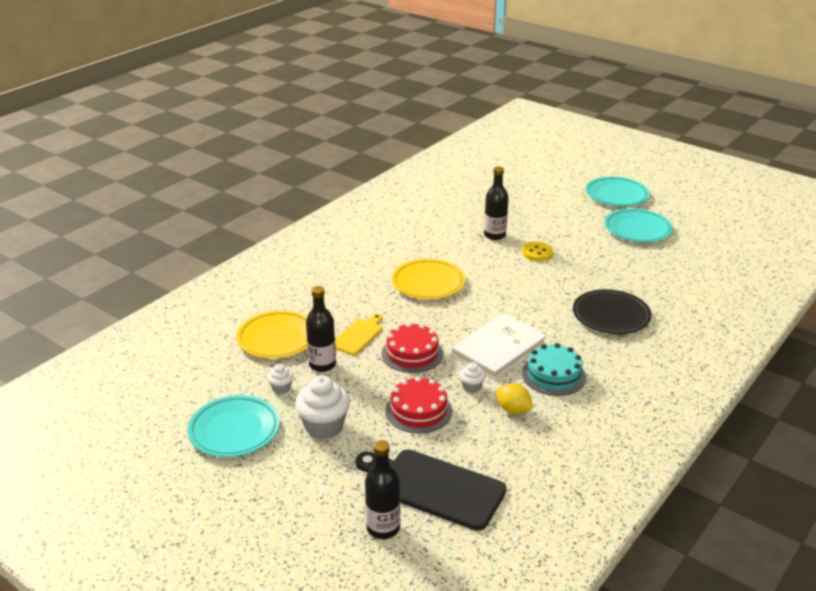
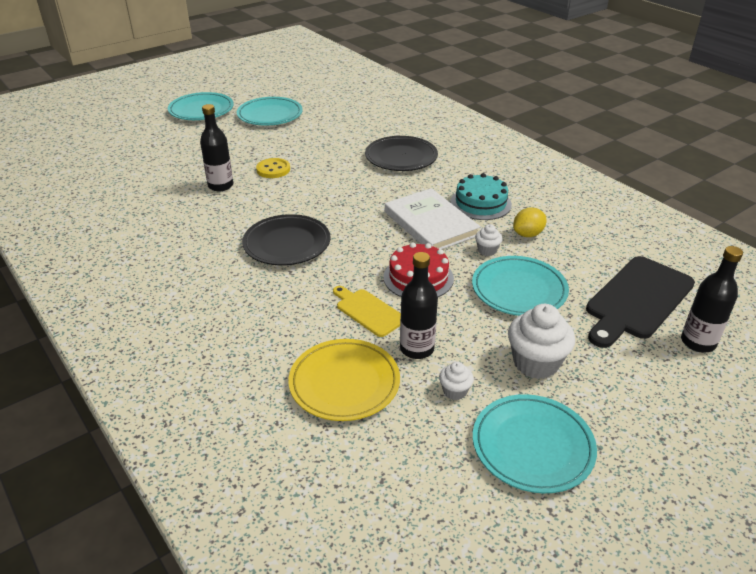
camera: 75 degrees left, 5 degrees up
red cake [385,376,452,434] -> turquoise plate [472,256,569,316]
yellow plate [392,259,465,299] -> black plate [242,214,330,265]

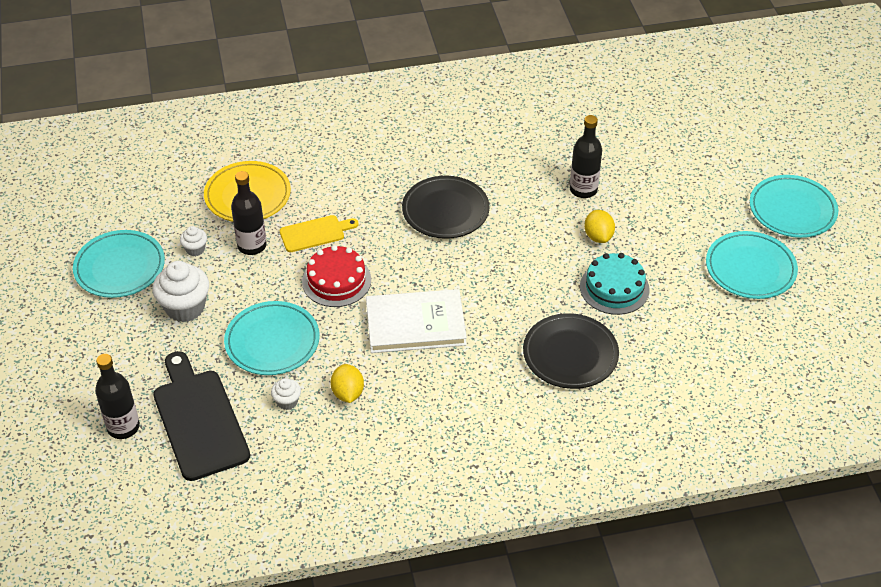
camera: 115 degrees right, 10 degrees up
yellow button [256,158,290,178] -> yellow lemon [584,210,615,243]
turquoise cake [450,173,512,220] -> turquoise cake moved to [580,253,650,315]
white cupcake [475,224,502,256] -> white cupcake moved to [271,378,301,410]

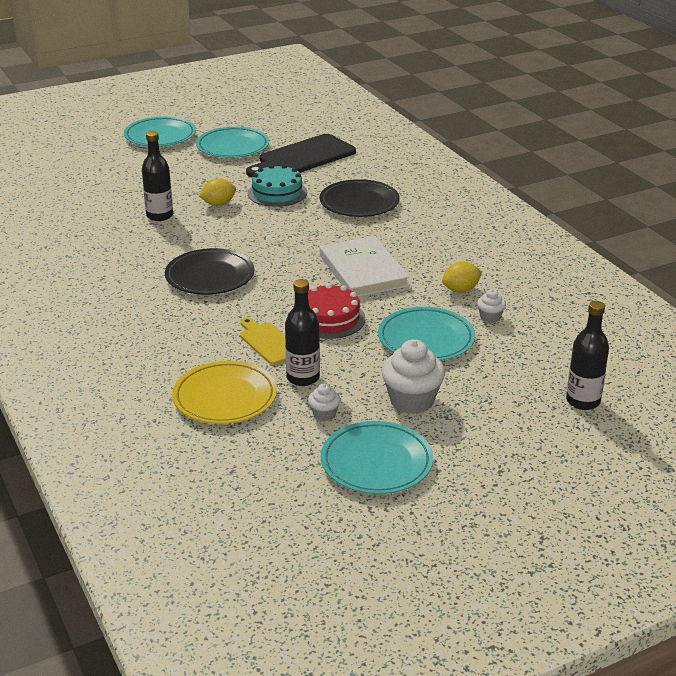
camera: 105 degrees left, 15 degrees down
black cutting board [153,351,250,481] -> black cutting board moved to [246,134,356,177]

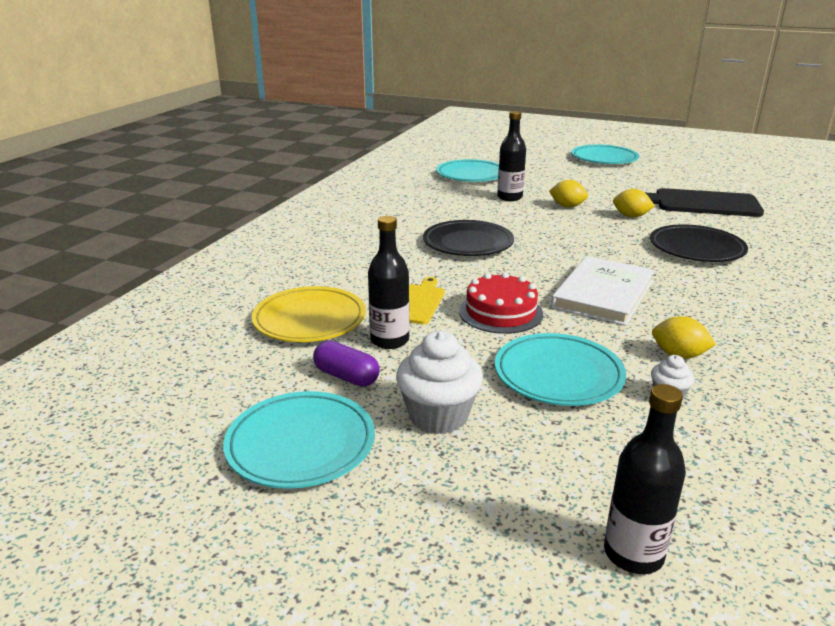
camera: 50 degrees right, 5 degrees down
turquoise plate [196,127,269,158] -> turquoise plate moved to [436,159,499,182]
turquoise cake [248,164,307,207] -> yellow lemon [613,189,655,217]
white cupcake [308,384,341,421] -> purple capsule [313,341,380,387]

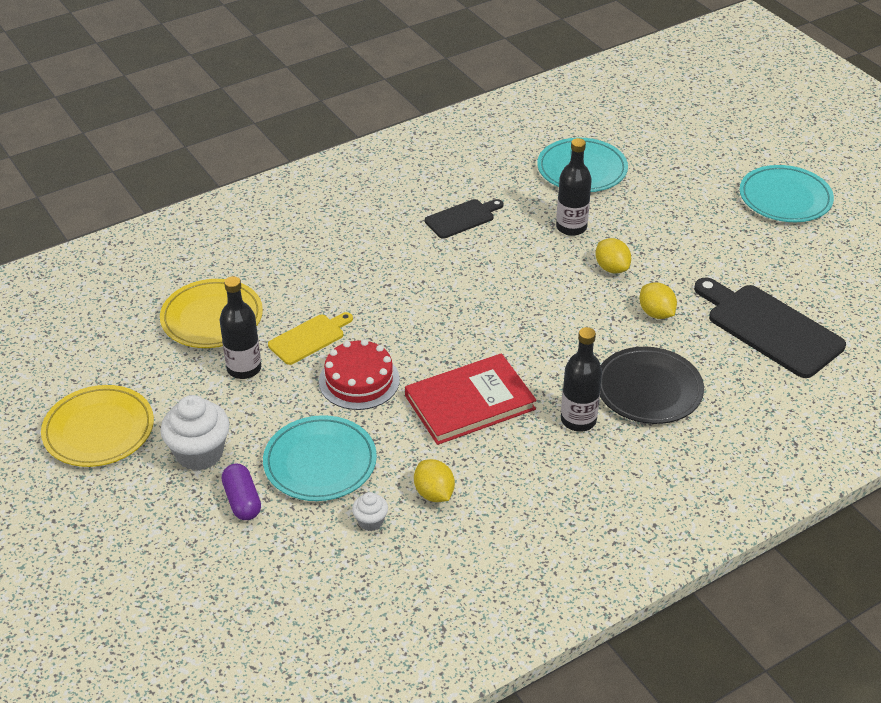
camera: 35 degrees right, 15 degrees up
turquoise plate [223,391,375,489] -> yellow plate [41,385,154,467]
purple capsule [313,341,380,387] -> purple capsule moved to [222,464,261,520]
black plate [423,220,514,256] -> none
white book [551,256,654,326] -> red book [405,353,537,445]
black bottle [604,384,686,574] -> black bottle moved to [561,327,602,432]
none -> black cutting board [425,199,503,239]

